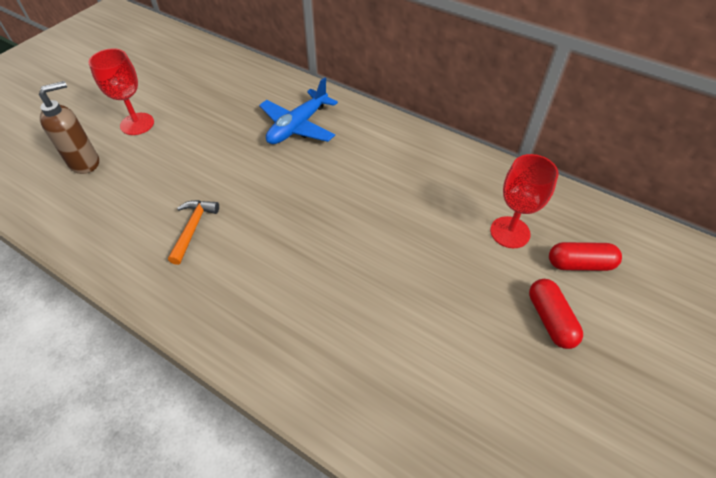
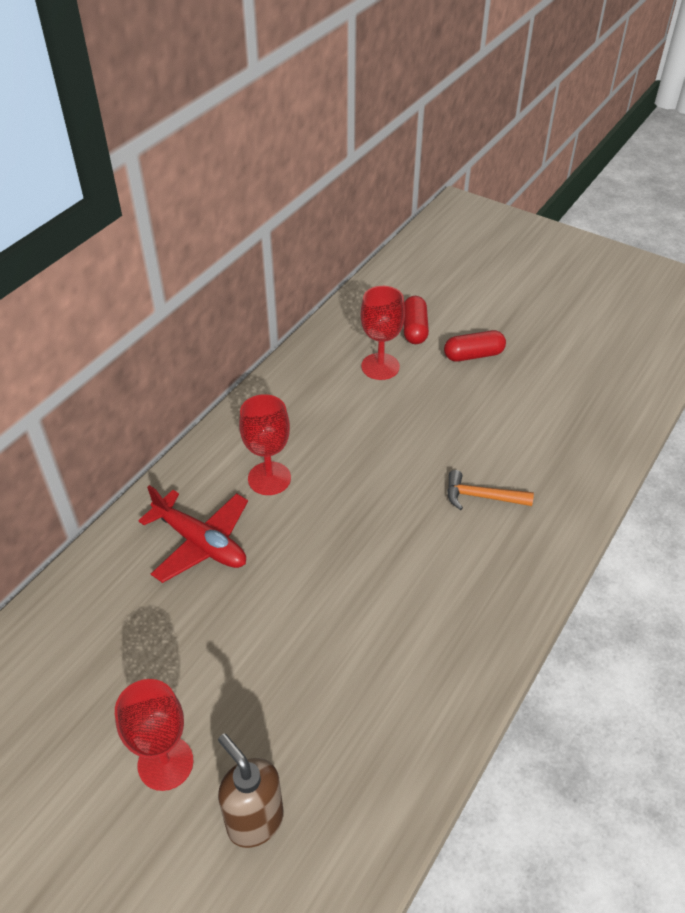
camera: 90 degrees left, 5 degrees down
orange hammer [168,200,219,265] -> orange hammer moved to [447,470,534,510]
blue plane [259,77,338,144] -> red plane [138,485,248,583]
none -> red goblet [239,394,291,495]

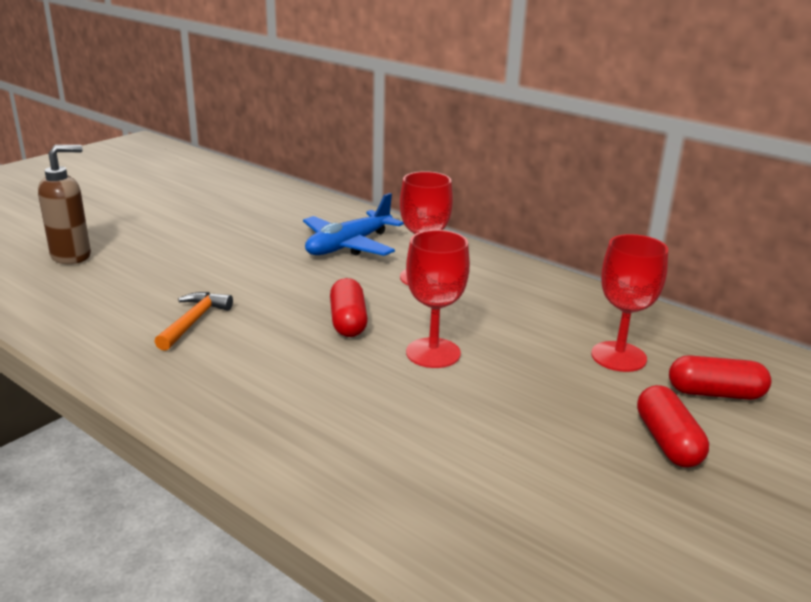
camera: 95 degrees right, 20 degrees down
red goblet [115,679,193,791] -> red goblet moved to [406,230,470,368]
red plane [138,485,248,583] -> blue plane [303,193,404,256]
orange hammer [447,470,534,510] -> orange hammer moved to [154,292,233,351]
none -> red capsule [330,278,368,337]

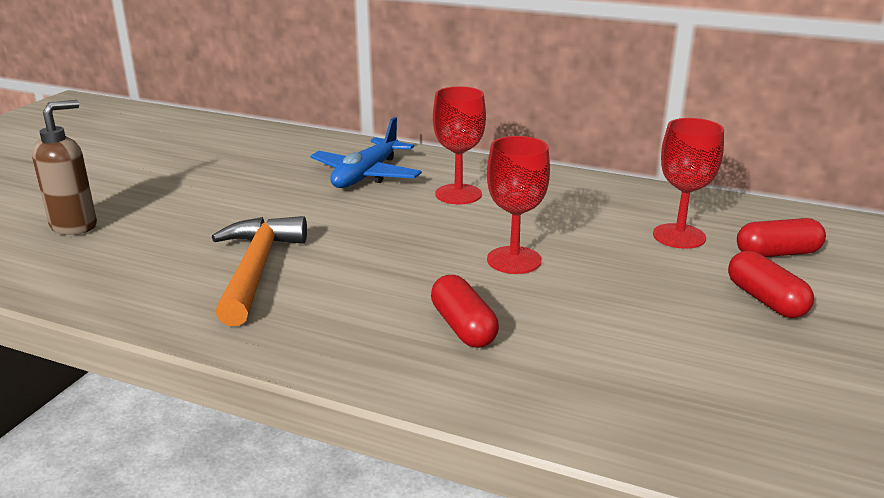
camera: 15 degrees left, 0 degrees up
orange hammer [154,292,233,351] -> orange hammer [212,216,307,326], size x1.66
red capsule [330,278,368,337] -> red capsule moved to [431,275,499,348]

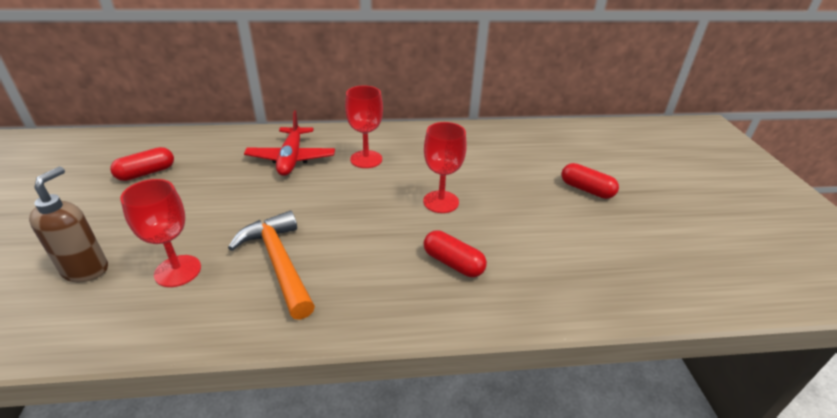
camera: 30 degrees left, 10 degrees up
blue plane [310,117,422,188] -> red plane [244,111,335,176]
red goblet [653,118,724,249] -> red goblet moved to [120,179,201,287]
red capsule [737,218,826,257] -> red capsule moved to [110,147,174,181]

